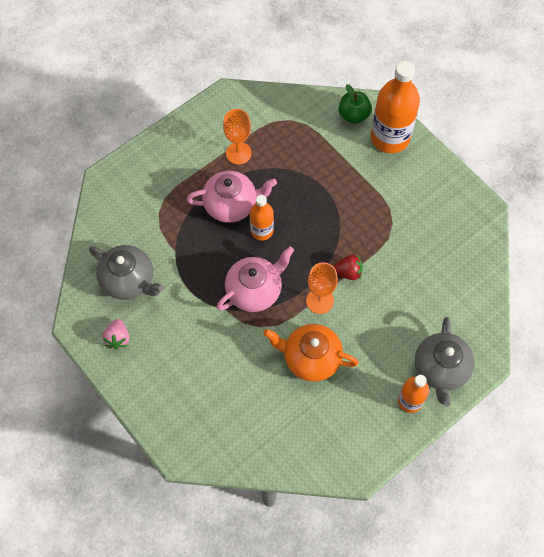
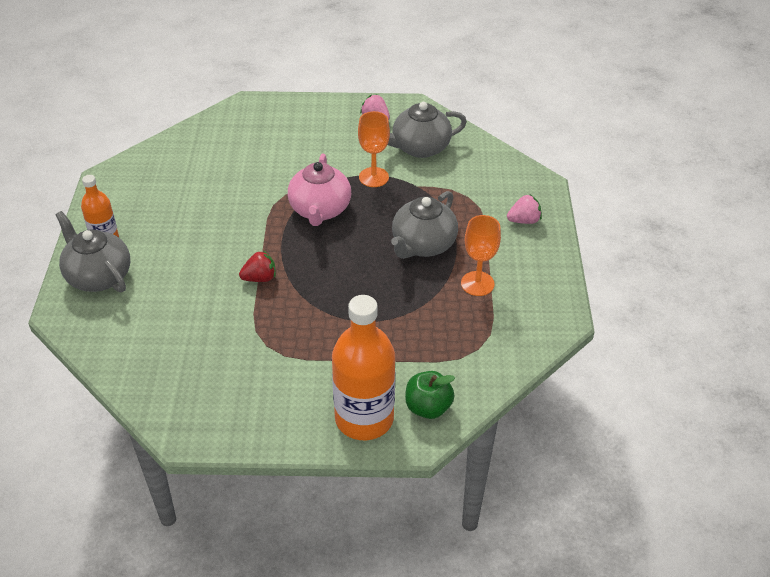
camera: 130 degrees right, 20 degrees down
pink teapot [187,171,277,223] -> grey teapot [391,191,458,259]
orange bottle [250,195,274,241] -> none
orange teapot [263,324,359,382] -> none
orange goblet [306,262,338,314] -> orange goblet moved to [358,111,390,187]
red strawberry [333,255,363,280] -> red strawberry turned 150 degrees counterclockwise [239,250,276,282]
none -> pink strawberry [507,195,542,224]

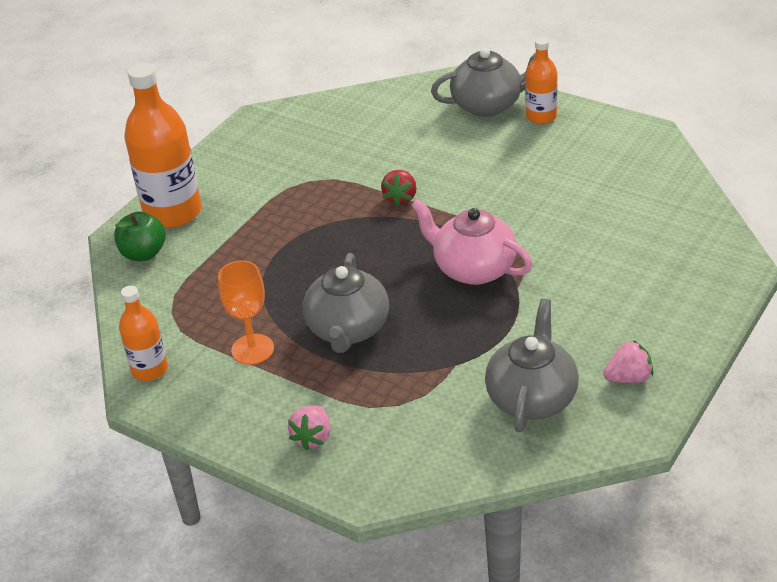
camera: 125 degrees right, 5 degrees down
orange goblet [358,111,390,187] -> none
grey teapot [391,191,458,259] -> grey teapot turned 150 degrees counterclockwise [303,253,389,353]
none -> orange bottle [119,286,168,381]

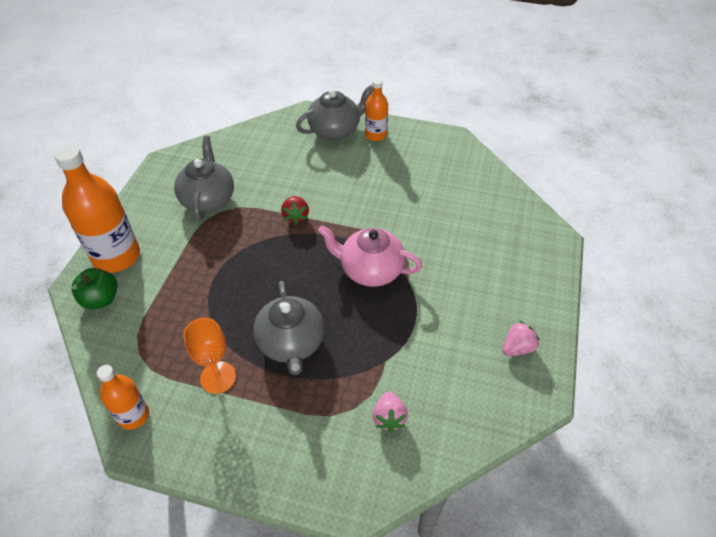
camera: 20 degrees left, 10 degrees up
pink strawberry [288,405,330,450] -> pink strawberry moved to [373,392,408,432]
grey teapot [485,299,579,432] -> grey teapot moved to [174,136,234,221]

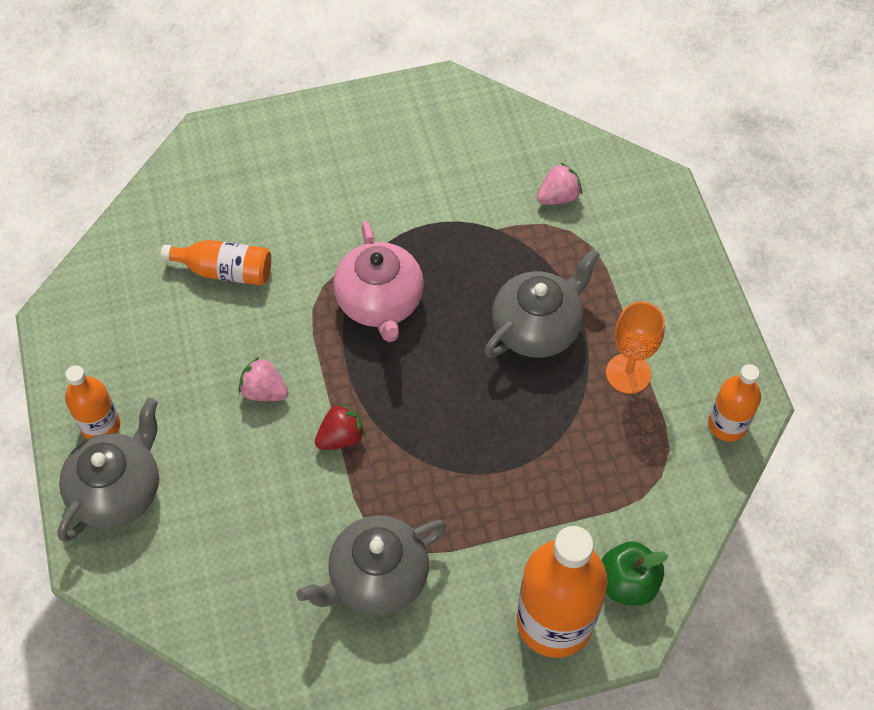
camera: 120 degrees left, 10 degrees up
grey teapot [296,85,373,140] -> grey teapot turned 90 degrees clockwise [58,398,159,542]
pink strawberry [502,321,539,356] -> pink strawberry moved to [239,357,288,401]
none -> orange bottle [161,240,271,286]

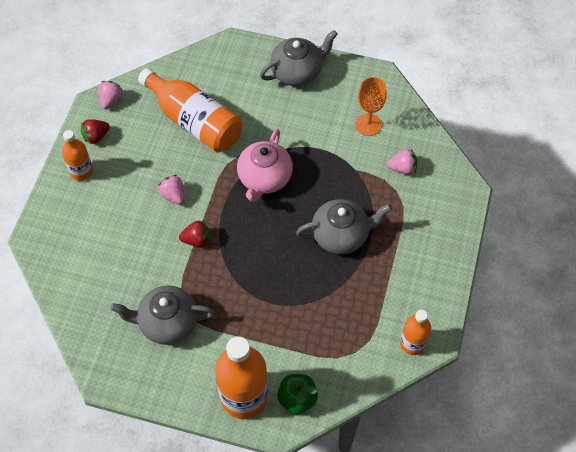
camera: 30 degrees right, 0 degrees up
grey teapot [58,398,159,542] -> grey teapot moved to [260,30,338,86]
orange bottle [161,240,271,286] -> orange bottle [138,68,242,153], size x1.80
orange goblet [606,301,665,394] -> orange goblet moved to [355,77,387,136]
none -> red strawberry [81,119,110,145]
none -> pink strawberry [98,81,123,109]

